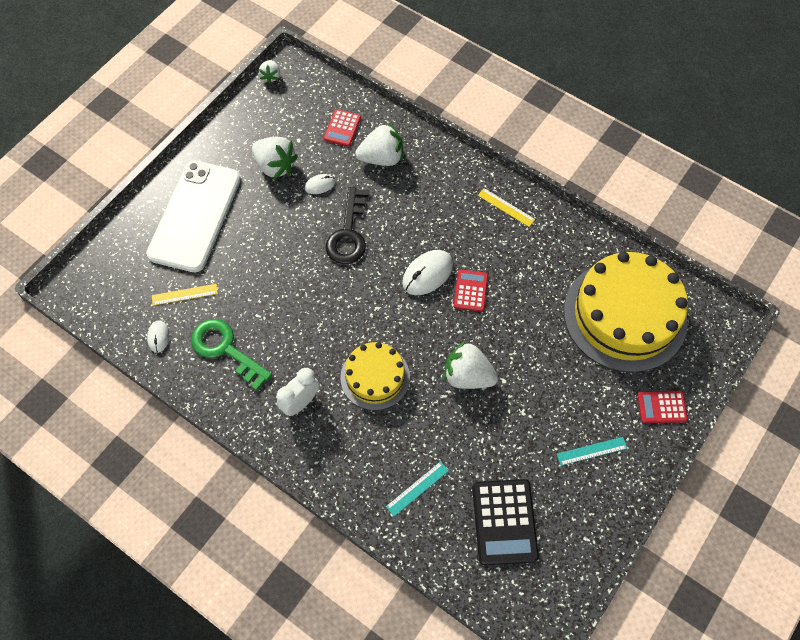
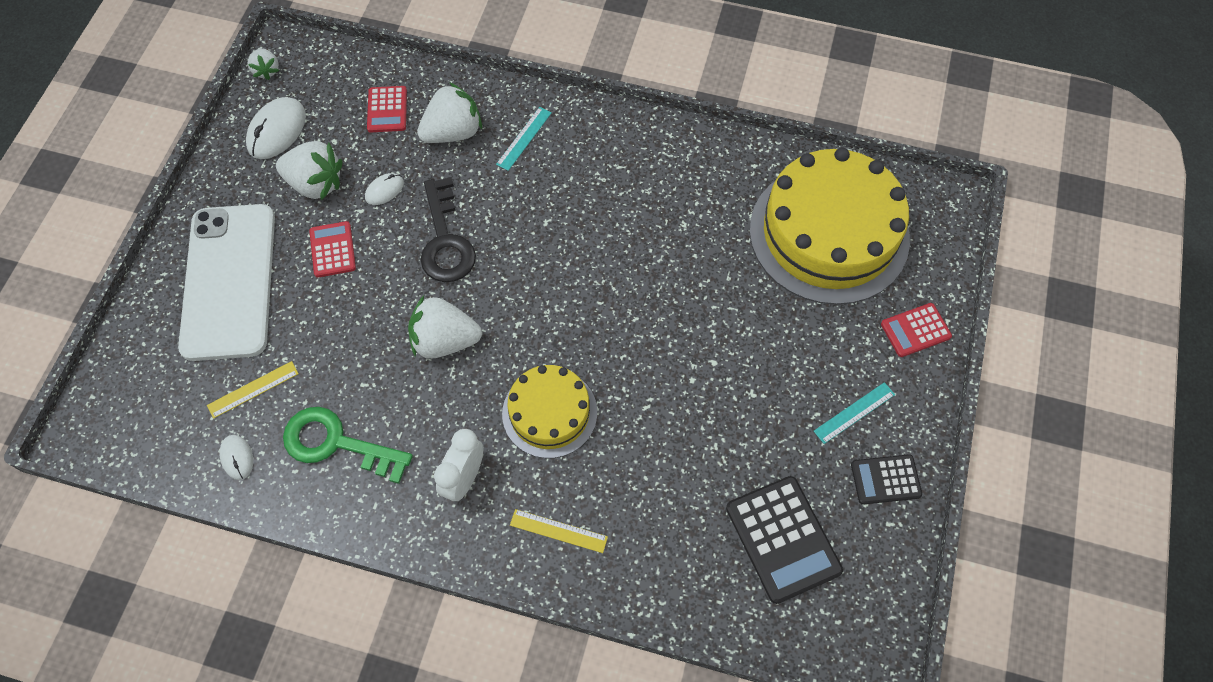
camera: 20 degrees left, 0 degrees up
turquoise ruler [386,461,449,516] -> turquoise ruler moved to [496,107,552,171]
white mouse [402,250,453,295] -> white mouse moved to [246,97,306,159]
white strawberry [444,341,498,389] -> white strawberry moved to [408,296,482,359]
red calculator [454,270,488,312] -> red calculator moved to [309,221,356,278]
yellow ruler [478,188,535,227] -> yellow ruler moved to [510,509,608,553]
none -> black calculator [851,454,922,505]

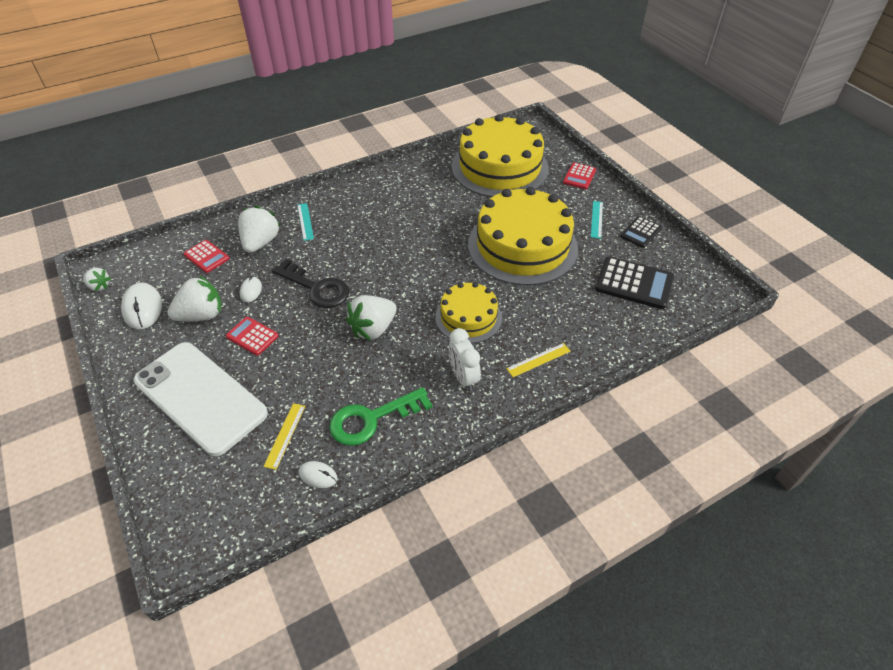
camera: 45 degrees left, 15 degrees down
none -> yellow cake [468,187,578,285]

